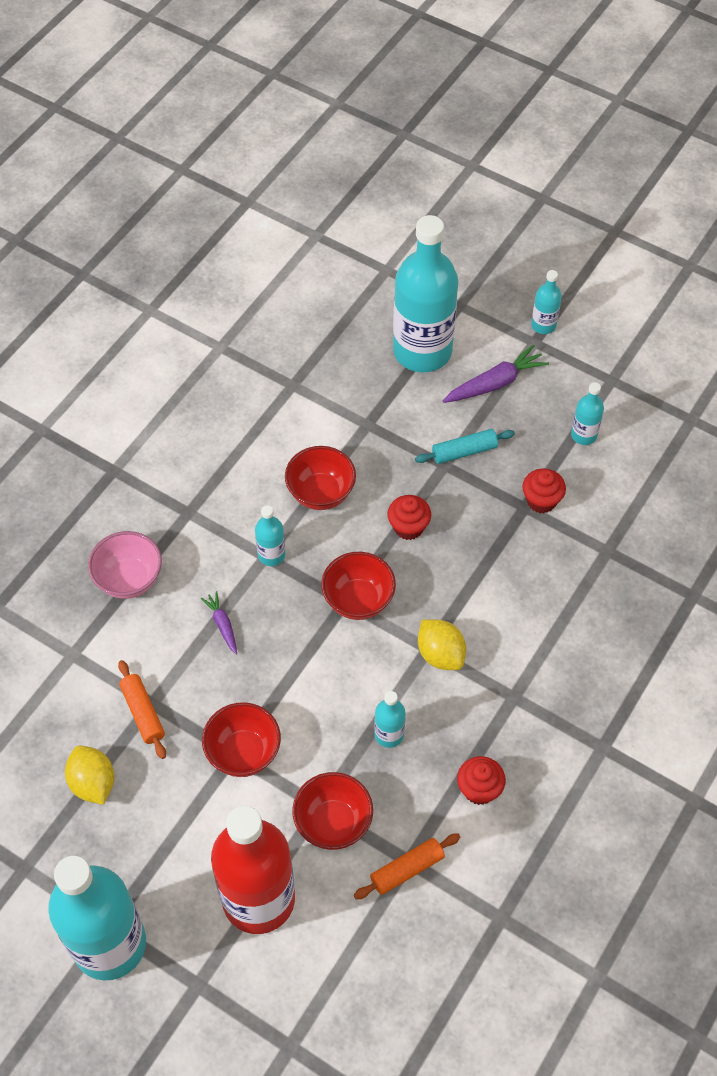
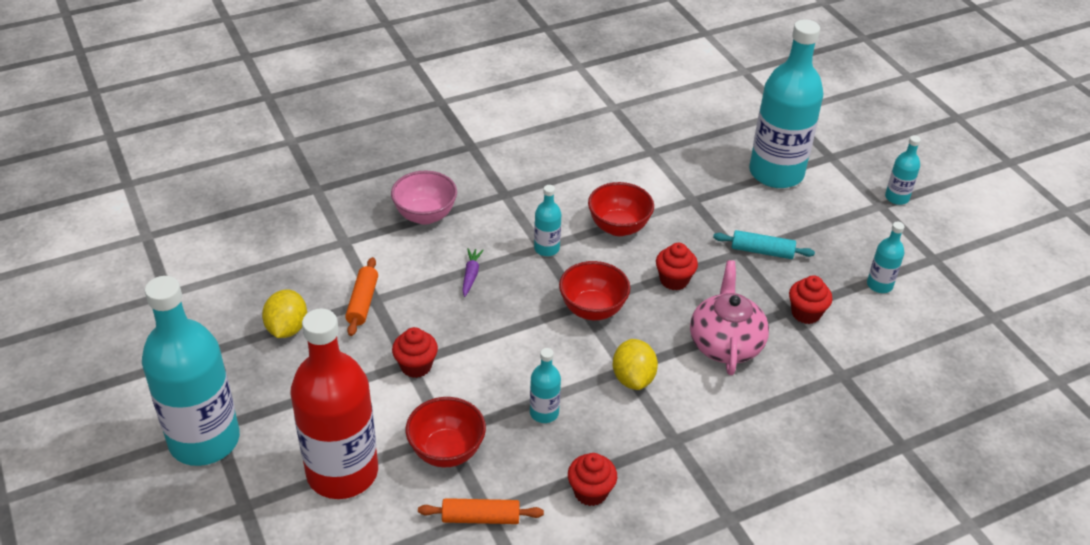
camera: 30 degrees right, 15 degrees down
red bowl [202,702,281,777] -> red cupcake [392,327,438,378]
purple carrot [442,345,549,403] -> none
none -> pink teapot [690,260,769,375]

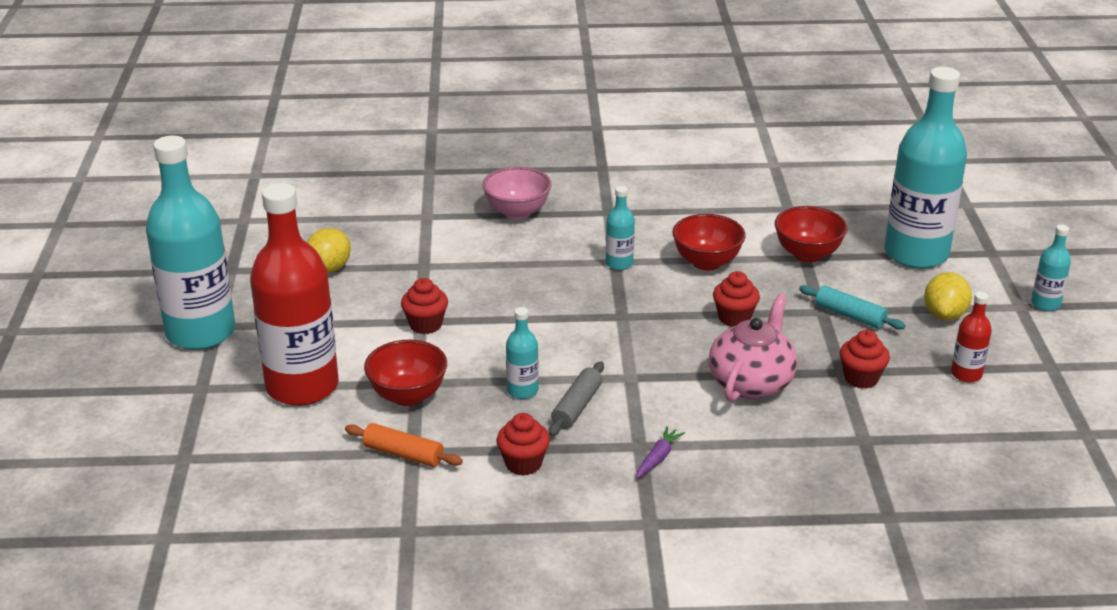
camera: 25 degrees right, 10 degrees down
orange rolling pin [345,257,378,336] -> none
purple carrot [462,248,484,297] -> purple carrot moved to [636,426,685,479]
red bowl [559,261,630,320] -> red bowl moved to [775,206,848,262]
yellow lemon [613,339,658,390] -> yellow lemon moved to [924,272,972,321]
turquoise bottle [867,222,905,293] -> red bottle [951,292,992,382]
none -> grey rolling pin [549,361,604,436]

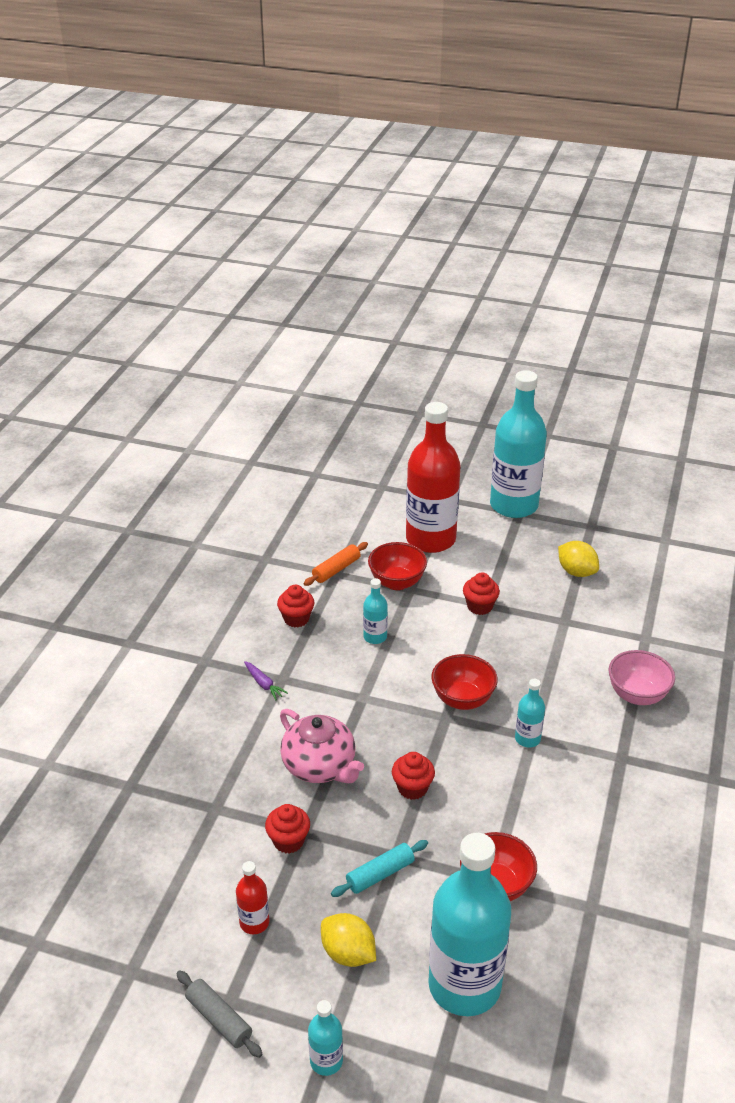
camera: 110 degrees right, 5 degrees up
grey rolling pin [549,361,604,436] -> grey rolling pin moved to [176,970,262,1058]
red bowl [672,214,745,271] -> red bowl moved to [431,654,498,710]

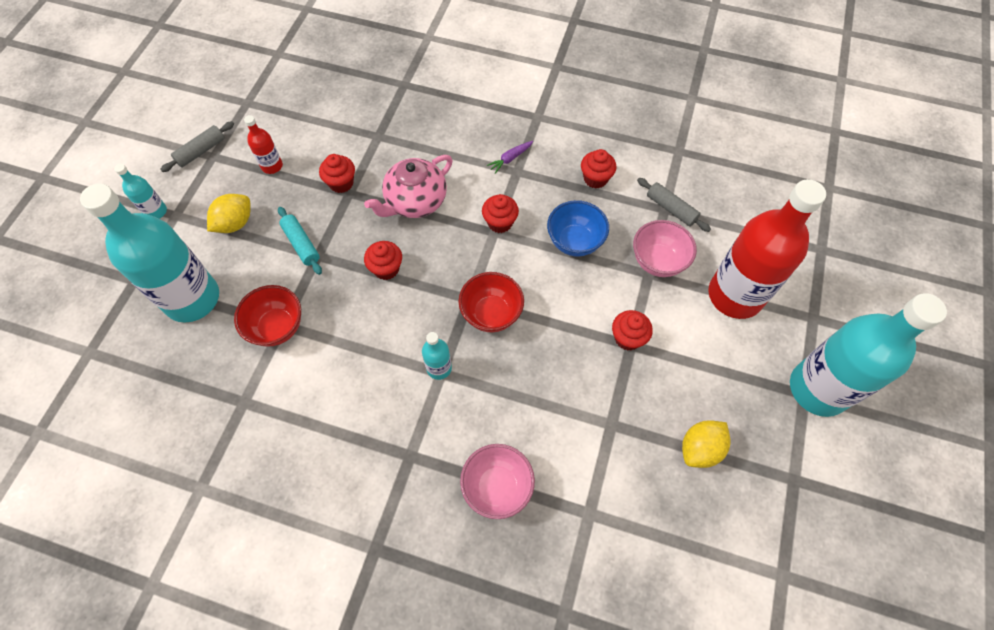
camera: 90 degrees right, 25 degrees up
orange rolling pin [304,542,368,586] -> grey rolling pin [637,178,711,232]
turquoise bottle [363,578,388,644] -> blue bowl [547,200,609,257]
red bowl [368,542,427,590] -> pink bowl [633,220,697,277]
none -> red cupcake [482,194,519,233]

